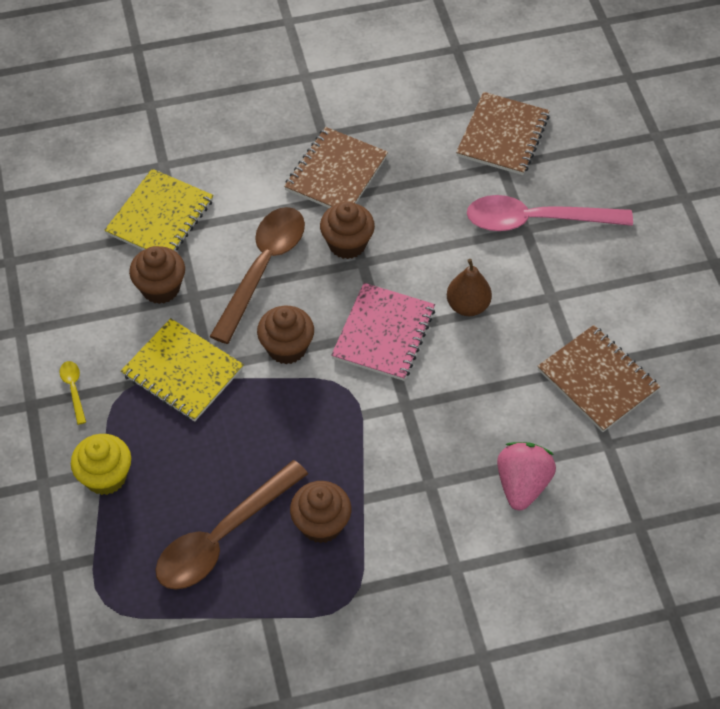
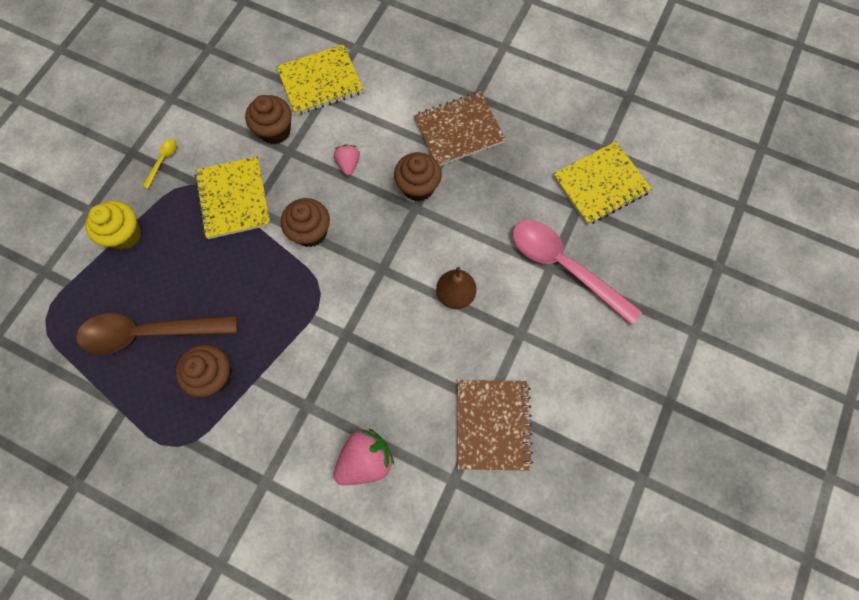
camera: 40 degrees right, 15 degrees up
brown spoon [210,207,305,344] -> pink strawberry [334,145,360,176]
pink notebook [331,283,435,381] -> none
brown notebook [456,92,550,175] -> yellow notebook [553,141,652,225]

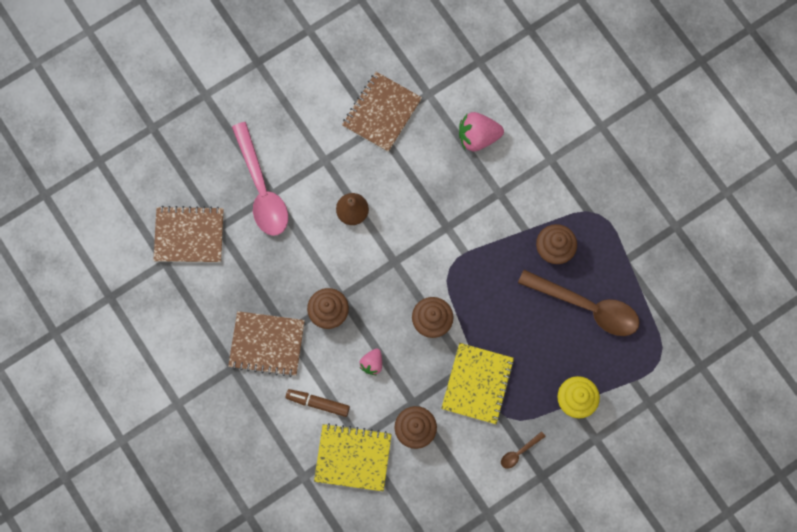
camera: 150 degrees left, 5 degrees up
yellow spoon [142,139,177,189] -> brown spoon [501,431,546,468]
yellow notebook [553,141,652,225] -> brown notebook [153,206,224,263]
none -> brown marker [286,389,350,417]

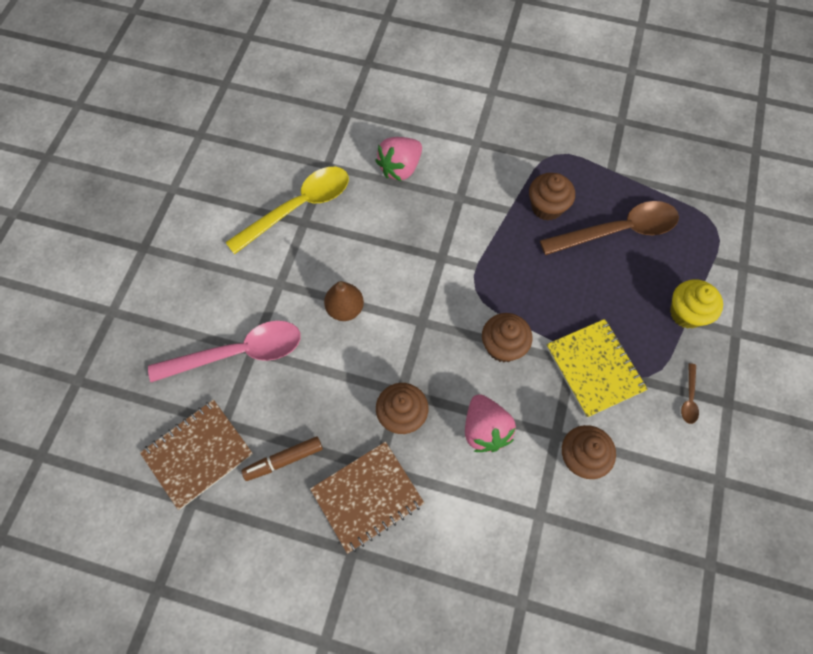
camera: 40 degrees left, 10 degrees down
pink spoon [232,122,288,236] -> pink spoon turned 45 degrees counterclockwise [148,321,301,382]
brown marker [286,389,350,417] -> brown marker moved to [241,436,323,481]
yellow notebook [314,423,392,491] -> none
brown notebook [342,72,422,152] -> yellow spoon [225,167,349,255]
pink strawberry [360,348,382,375] -> pink strawberry [465,394,516,452], size x1.72

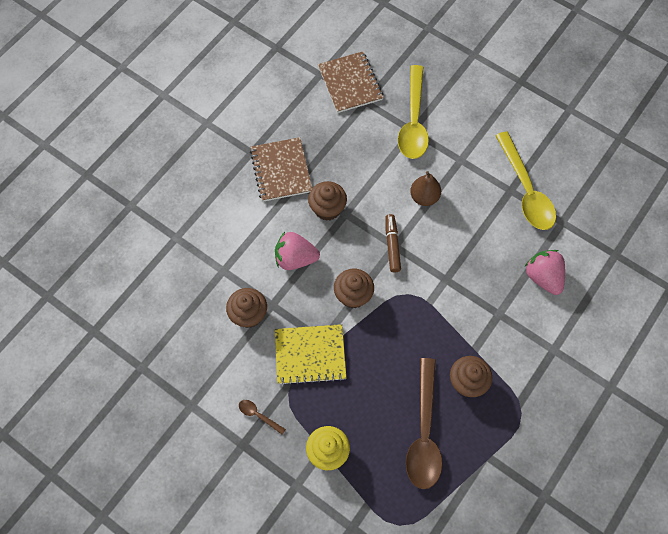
camera: 110 degrees right, 0 degrees up
pink spoon [148,321,301,382] -> yellow spoon [398,65,429,159]
brown marker [241,436,323,481] -> brown marker moved to [385,214,401,272]

